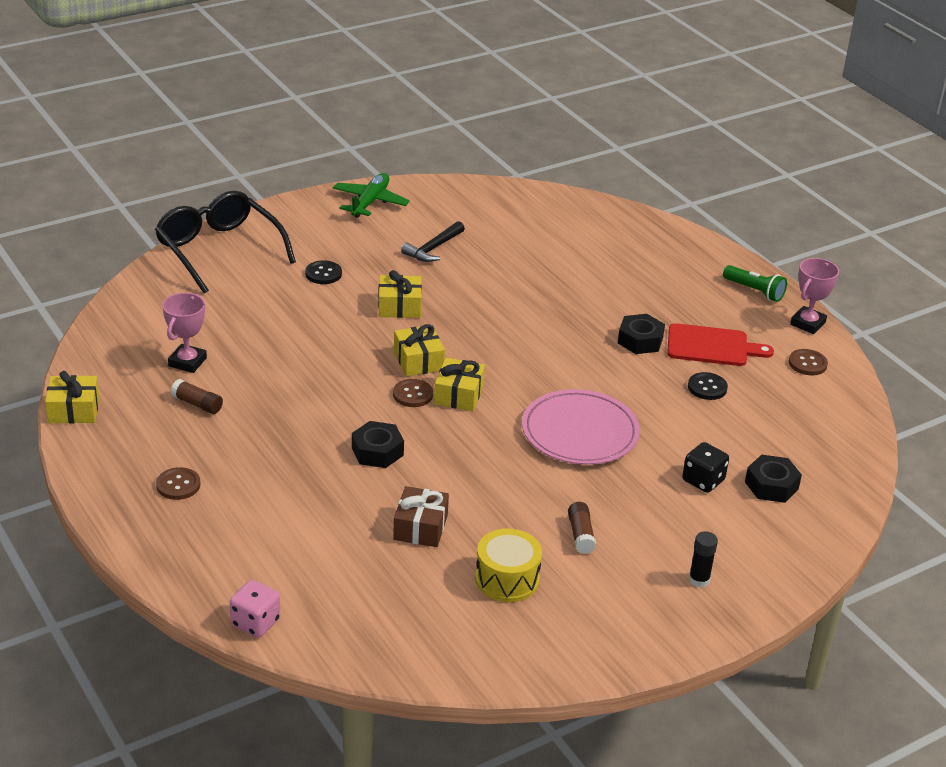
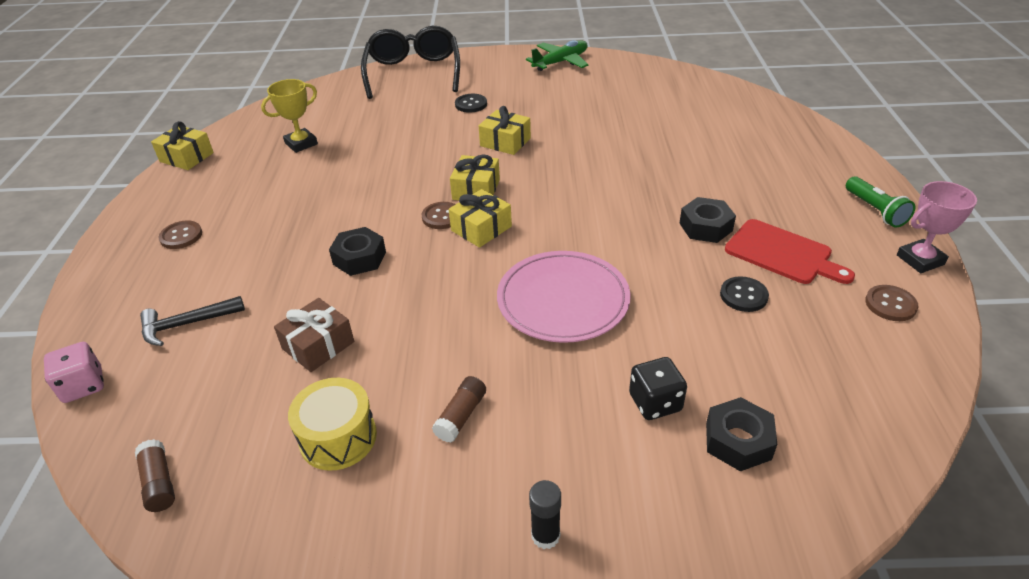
camera: 35 degrees right, 5 degrees up
pink trophy [162,293,207,373] -> yellow trophy [261,79,318,153]
brown glue stick [171,379,223,414] -> brown glue stick moved to [135,439,175,512]
black hammer [401,221,465,262] -> black hammer moved to [140,296,245,346]

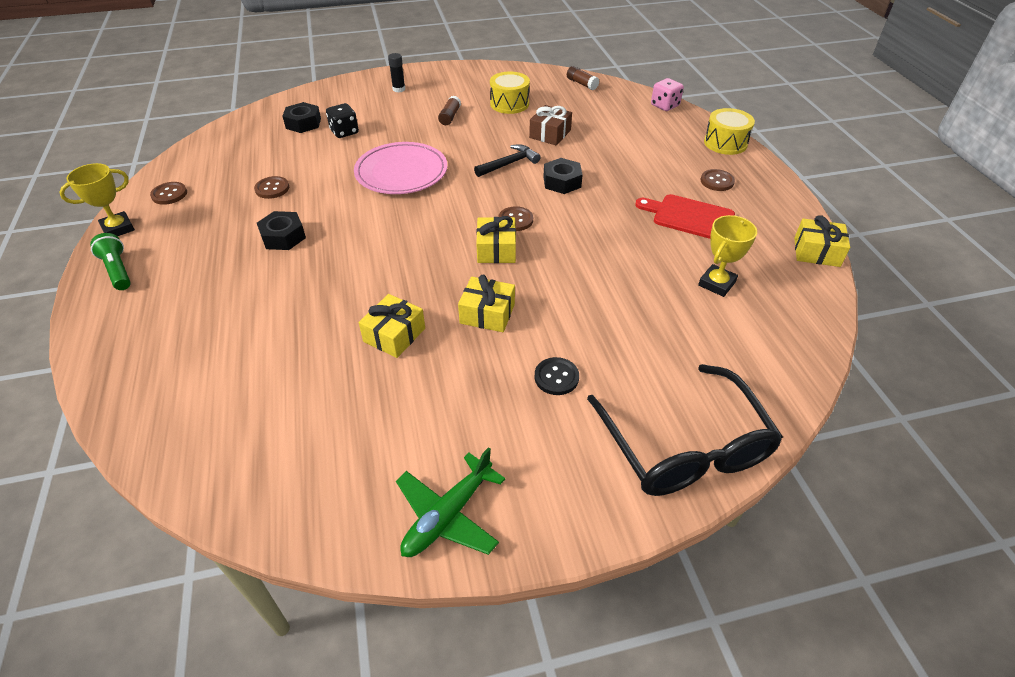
camera: 165 degrees right, 5 degrees up
black hammer [140,296,245,346] -> black hammer moved to [474,144,541,177]
yellow gift [449,189,512,248] -> yellow gift moved to [359,294,425,358]
black button [720,276,769,312] -> brown button [254,176,289,199]
red cutting board [725,219,855,284] -> red cutting board moved to [635,194,735,239]
pink trophy [897,181,977,273] -> yellow trophy [59,163,135,236]
none -> yellow drum [704,108,755,155]

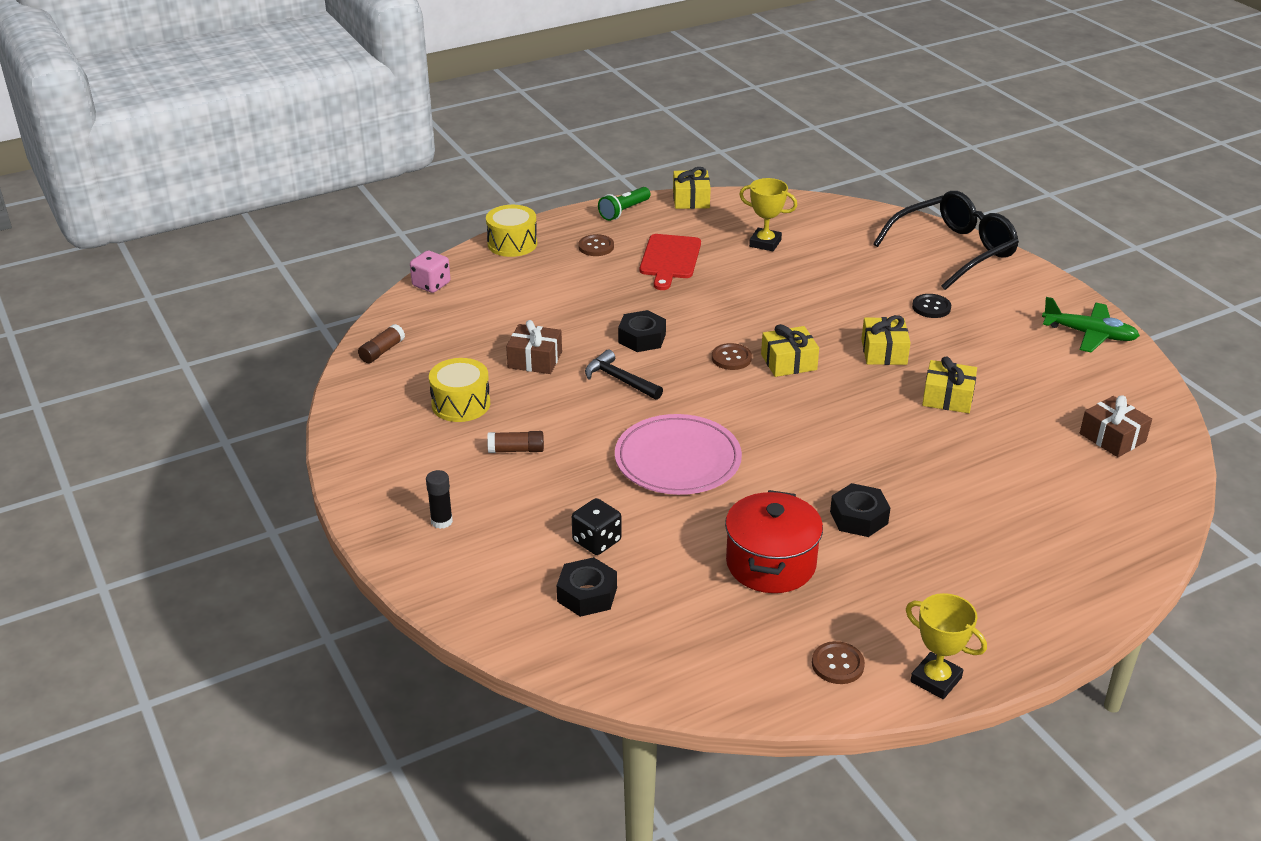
camera: 105 degrees left, 10 degrees down
green flashlight [90,233,131,290] -> green flashlight moved to [598,187,651,221]
brown button [254,176,289,199] -> red pot [725,490,823,593]
none -> brown gift [1080,395,1152,457]

